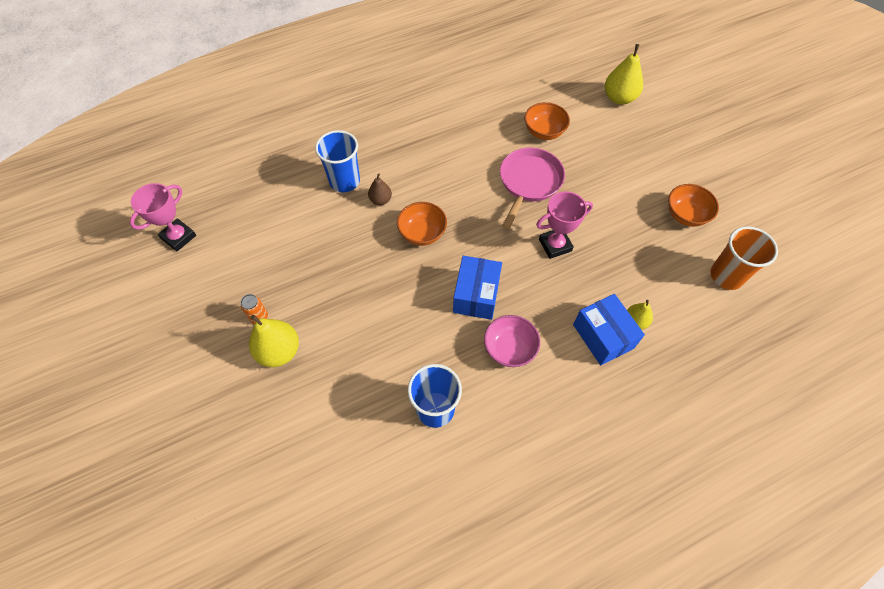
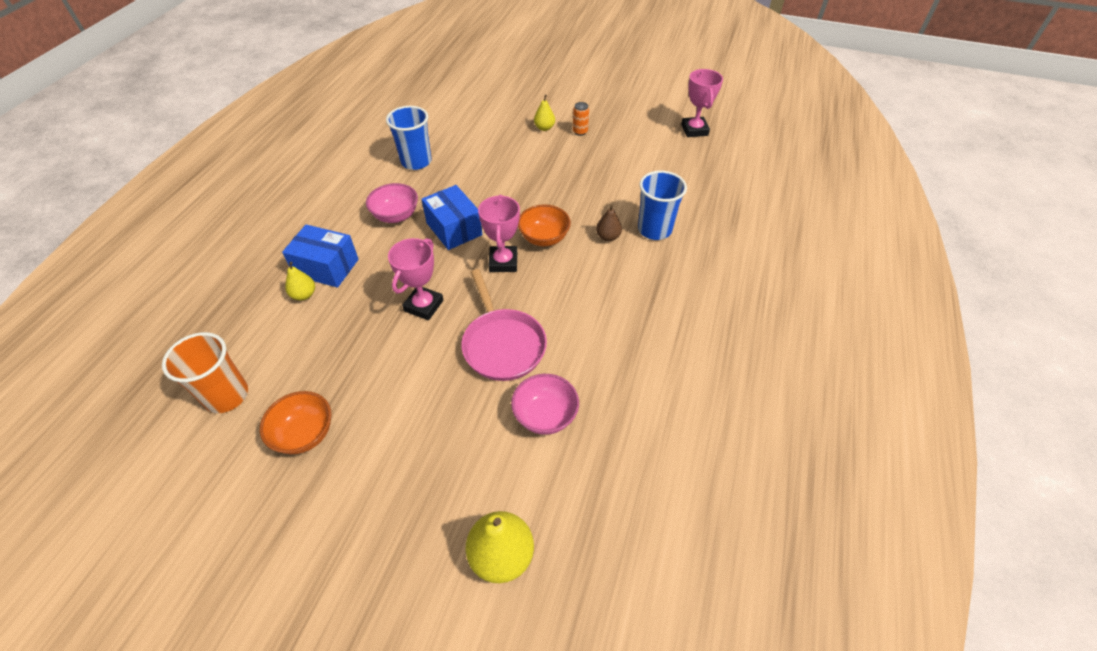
camera: 135 degrees right, 10 degrees down
yellow pear [249,315,299,367] -> yellow pear [534,95,555,131], size x0.57
orange bowl [525,102,570,140] -> pink bowl [511,374,579,435]
none -> pink trophy [478,195,520,272]

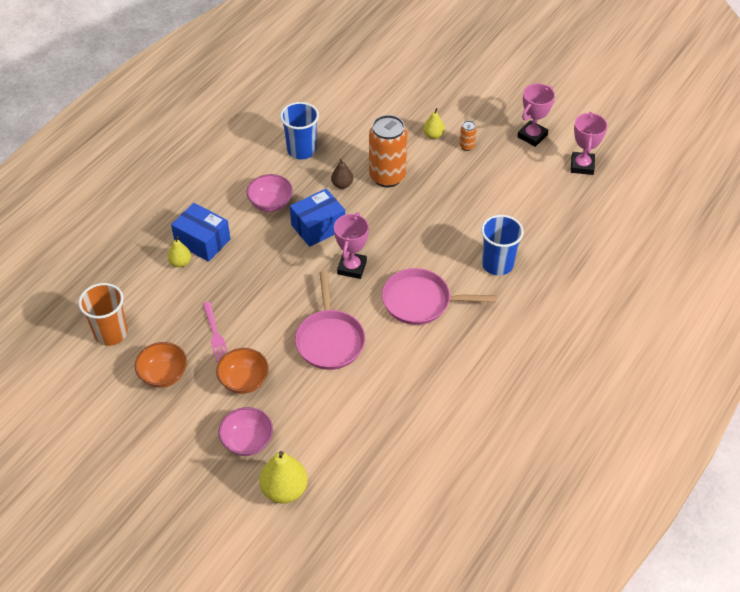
camera: 15 degrees right, 0 degrees up
pink trophy [388,238,443,320] -> pink trophy moved to [517,83,555,147]
blue box [421,185,482,250] -> blue box turned 75 degrees clockwise [290,189,345,247]
pink bowl [511,374,579,435] -> pink bowl moved to [219,407,273,456]
orange bowl [518,204,571,246] -> orange bowl moved to [216,348,269,394]
brown pear [596,205,622,241] -> brown pear moved to [331,159,353,189]
none -> pink fork [203,302,228,362]
none -> orange can [369,115,407,188]
none -> pink pan [382,268,496,325]

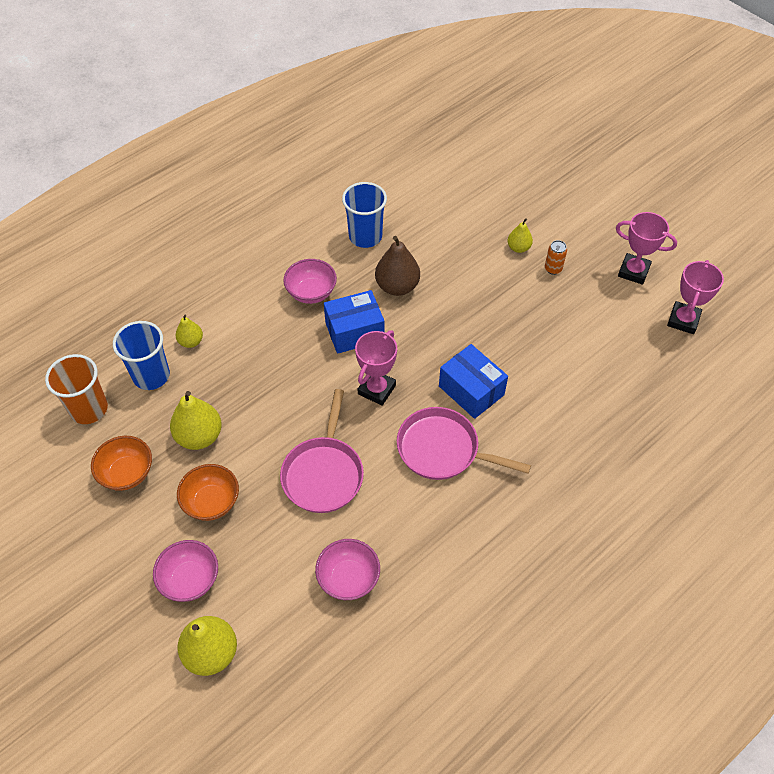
camera: 15 degrees right, 5 degrees up
blue box [171,203,230,262] -> blue box moved to [439,344,508,419]
pink fork [203,302,228,362] -> yellow pear [170,391,222,450]
brown pear [331,159,353,189] -> brown pear [375,236,420,296], size x1.75
orange can [369,115,407,188] -> none
blue cup [481,215,524,276] -> blue cup moved to [113,321,170,390]
pink trophy [517,83,555,147] -> pink trophy turned 60 degrees clockwise [616,212,677,285]
none -> pink bowl [315,539,380,600]

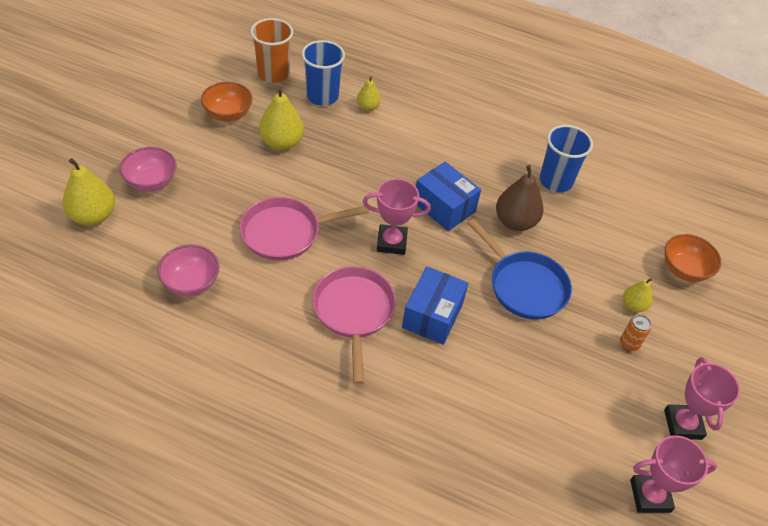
camera: 60 degrees right, 5 degrees down
orange bowl [177,464,239,521] -> orange bowl moved to [665,234,721,282]
pink bowl [283,259,337,304] -> none
none -> blue pan [468,219,572,319]

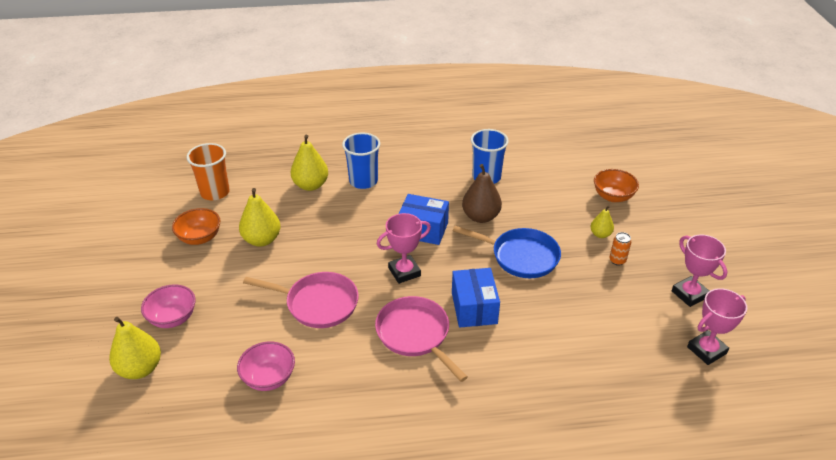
camera: 25 degrees left, 10 degrees down
pink pan [239,197,369,261] -> pink pan turned 120 degrees counterclockwise [243,272,359,328]
blue cup [301,40,345,106] -> blue cup moved to [342,133,380,189]
yellow pear [357,76,381,111] -> yellow pear [290,135,328,191], size x1.75

